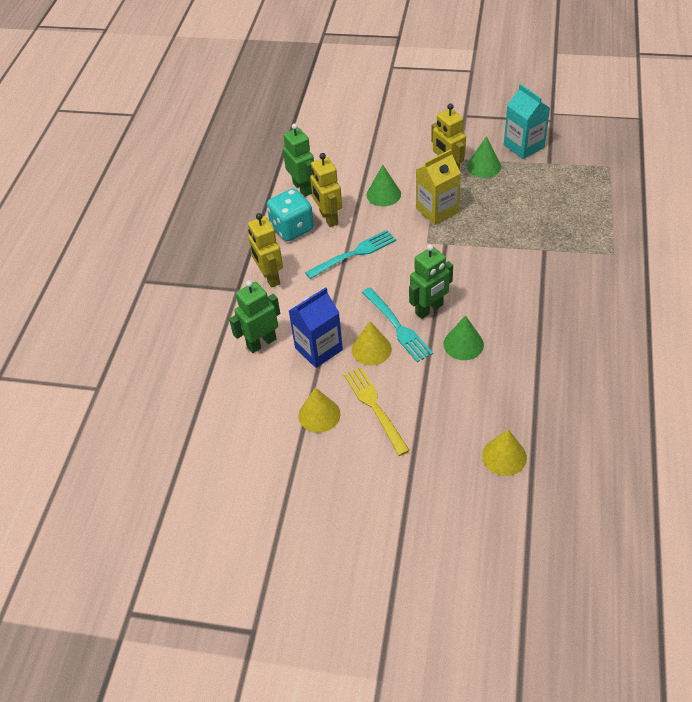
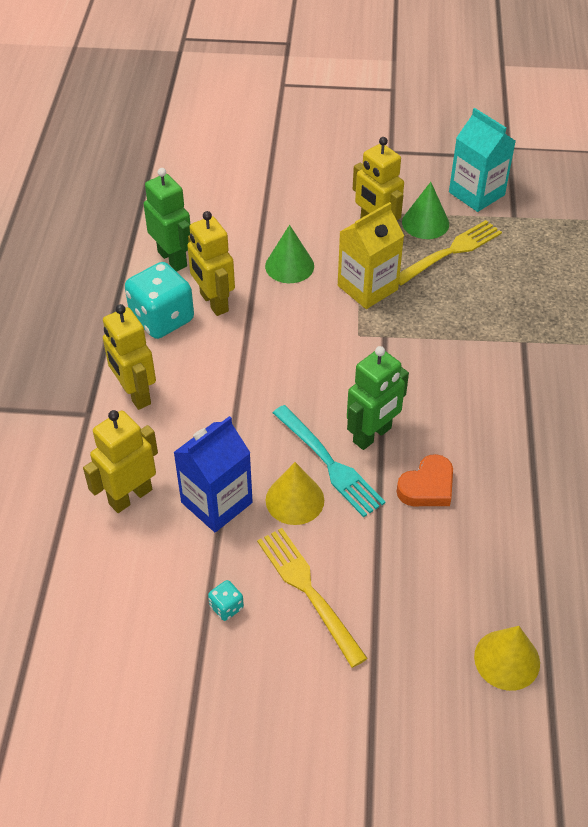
camera: 10 degrees left, 0 degrees up
green robot [229,280,280,353] -> yellow robot [83,410,158,513]
yellow cone [298,388,340,433] -> turquoise dice [208,580,244,621]
turquoise fork [305,230,396,279] -> none
green cone [444,315,484,360] -> orange heart [396,454,453,506]
none -> yellow fork [399,220,502,285]

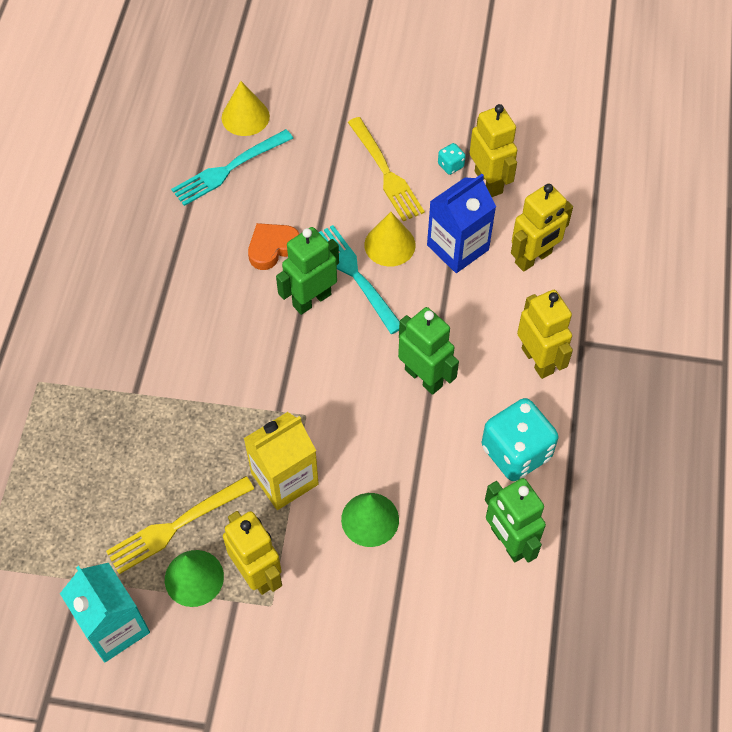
camera: 175 degrees left, 10 degrees up
yellow robot [187,211,235,316] -> yellow robot moved to [470,104,517,197]
none -> turquoise fork [171,129,294,206]
none -> green robot [398,307,459,395]

